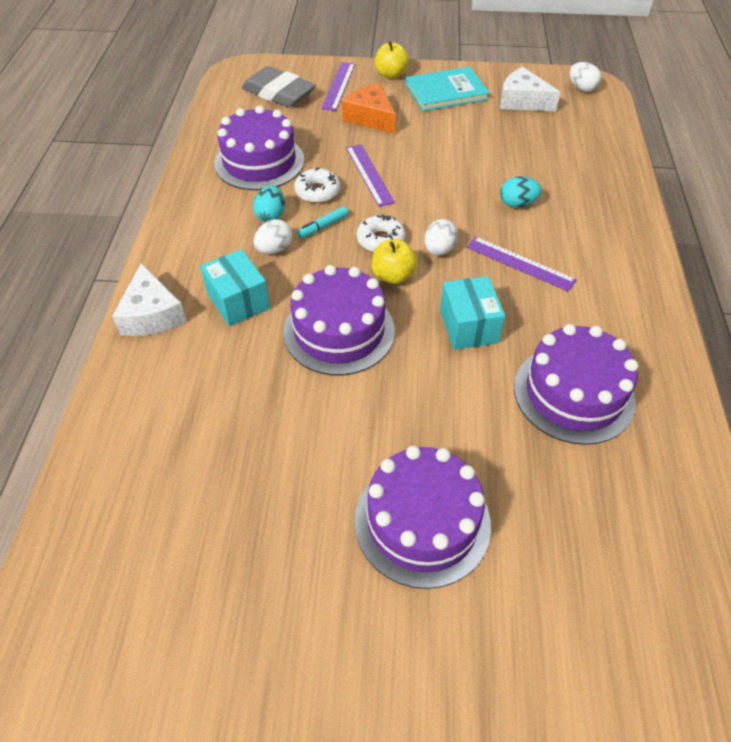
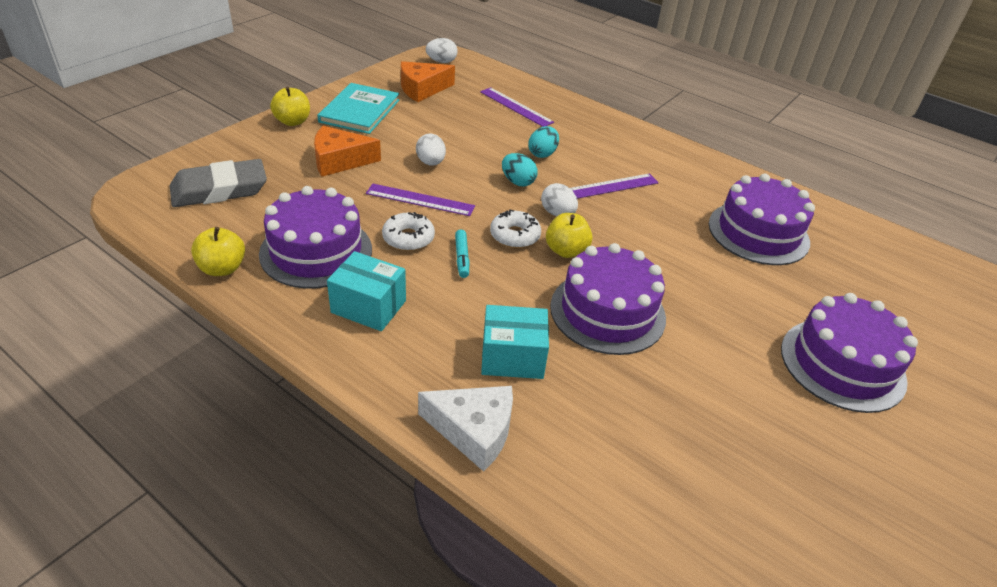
camera: 60 degrees left, 10 degrees down
turquoise egg [253,185,285,222] -> turquoise egg moved to [502,153,538,186]
white egg [254,219,292,254] -> white egg moved to [416,133,446,166]
purple ruler [321,62,355,111] -> purple ruler moved to [480,87,554,127]
turquoise box [440,276,505,350] -> turquoise box moved to [327,251,406,331]
white cheese [500,67,560,112] -> orange cheese [401,61,455,102]
none -> yellow apple [191,227,245,276]

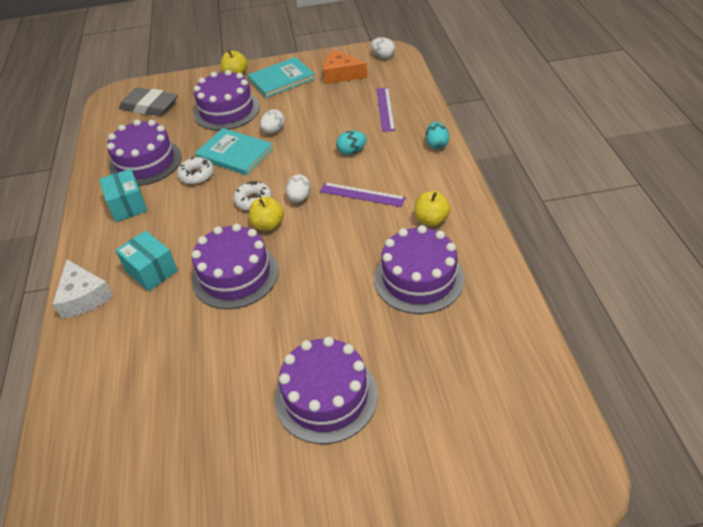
camera: 50 degrees right, 5 degrees up
yellow apple [191,227,245,276] -> yellow apple moved to [414,191,451,226]
orange cheese [314,126,381,177] -> purple cake [194,70,260,130]
purple ruler [366,184,475,216] -> turquoise book [195,128,273,175]
turquoise marker [455,229,469,278] -> none
turquoise egg [502,153,538,186] -> turquoise egg moved to [426,122,449,149]

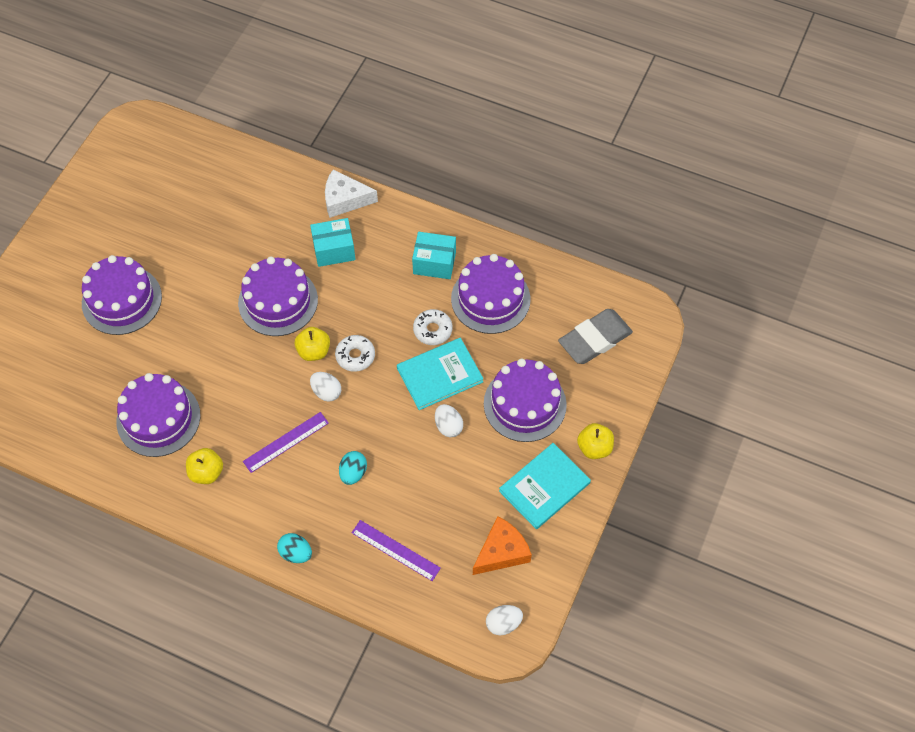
camera: 120 degrees right, 15 degrees up
turquoise book [248,57,315,98] -> turquoise book turned 45 degrees clockwise [499,443,591,529]

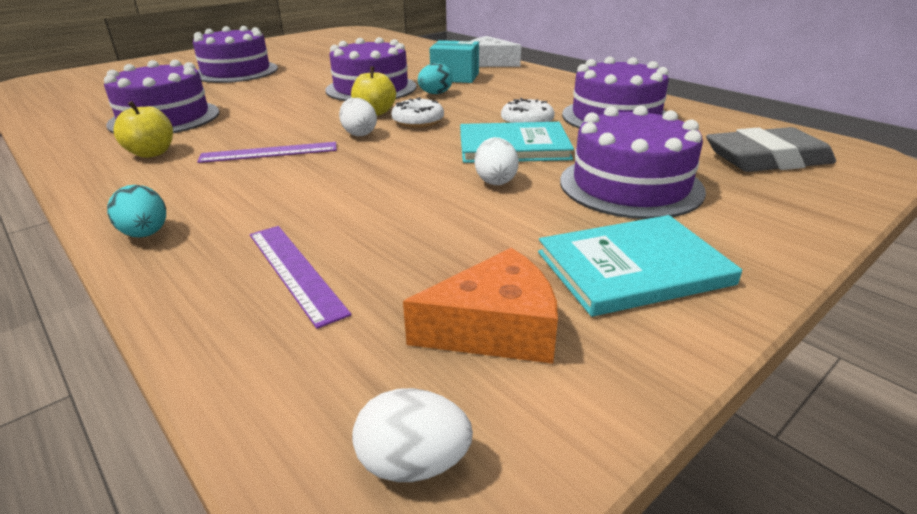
camera: 25 degrees right, 30 degrees down
turquoise egg [339,451,367,485] -> turquoise egg moved to [418,63,453,94]
turquoise box [412,232,456,279] -> none
yellow apple [577,423,614,459] -> none

